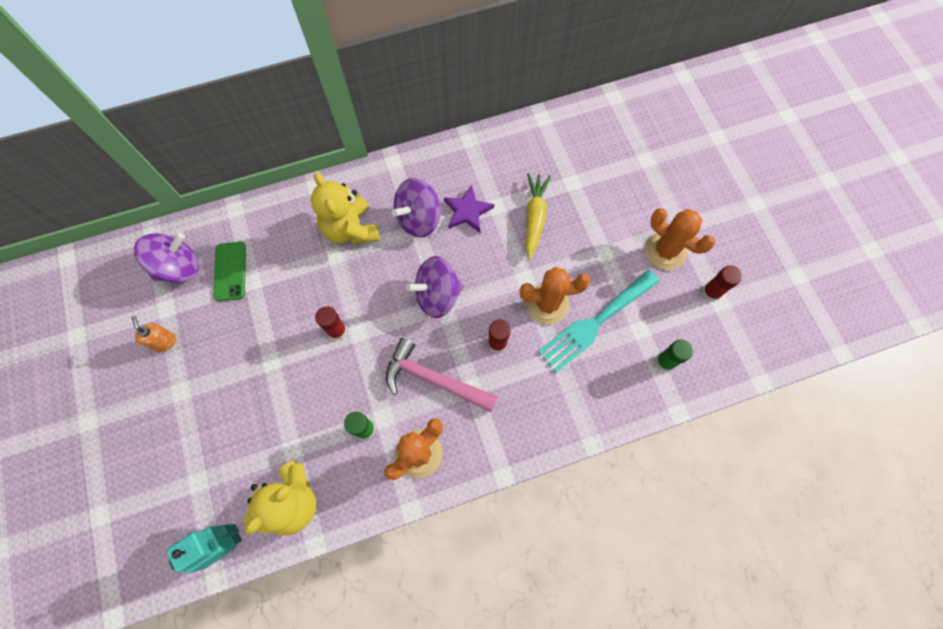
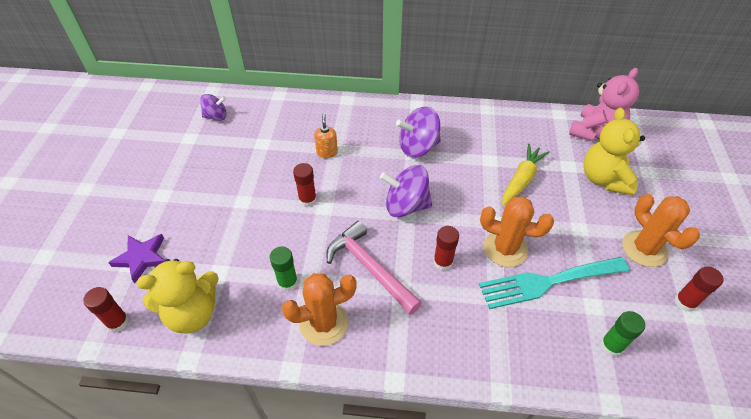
camera: 25 degrees right, 20 degrees down
orange soap dispenser [132,316,176,352] -> orange soap dispenser moved to [314,113,338,158]
purple spinning top [134,233,199,283] -> purple spinning top [200,94,227,121], size x0.61
turquoise robot [167,524,242,573] -> red glue stick [83,287,129,332]
green phone [214,242,246,301] -> none
yellow teddy bear [311,172,380,245] -> yellow teddy bear moved to [583,108,645,195]
purple star [444,185,494,233] -> purple star moved to [108,234,165,283]
none -> pink teddy bear [569,68,639,141]

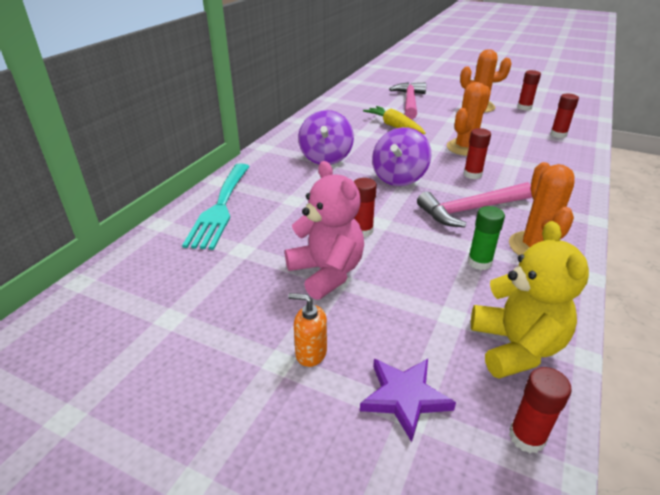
camera: 70 degrees left, 15 degrees down
purple spinning top [200,94,227,121] -> none
orange soap dispenser [314,113,338,158] -> orange soap dispenser moved to [288,293,327,367]
turquoise fork [479,257,629,309] -> turquoise fork moved to [182,164,250,250]
pink teddy bear [569,68,639,141] -> pink teddy bear moved to [285,161,364,300]
yellow teddy bear [583,108,645,195] -> pink hammer [389,82,426,119]
green glue stick [600,311,645,356] -> red glue stick [550,94,579,138]

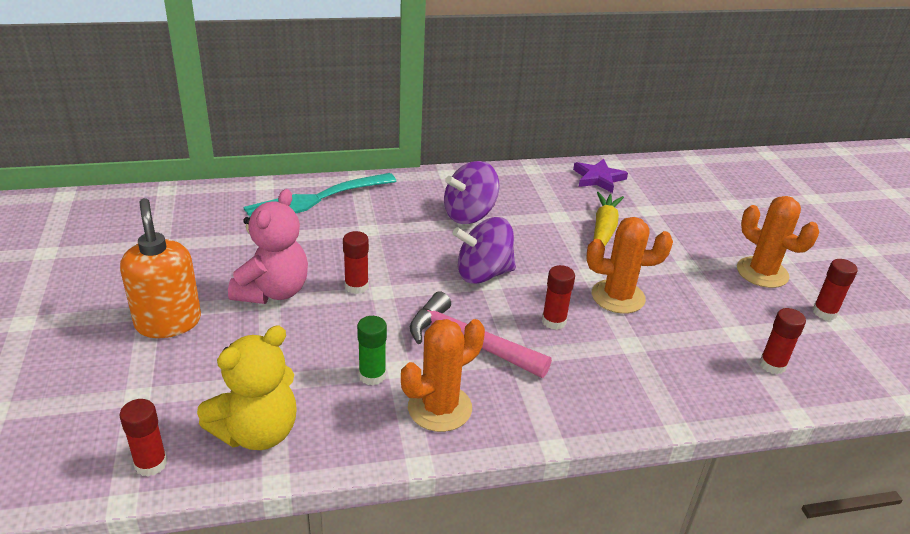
camera: 50 degrees right, 0 degrees up
orange soap dispenser [288,293,327,367] -> orange soap dispenser [120,198,201,338], size x1.94
purple star [360,359,456,442] -> purple star moved to [573,159,628,193]
pink hammer [389,82,426,119] -> none

